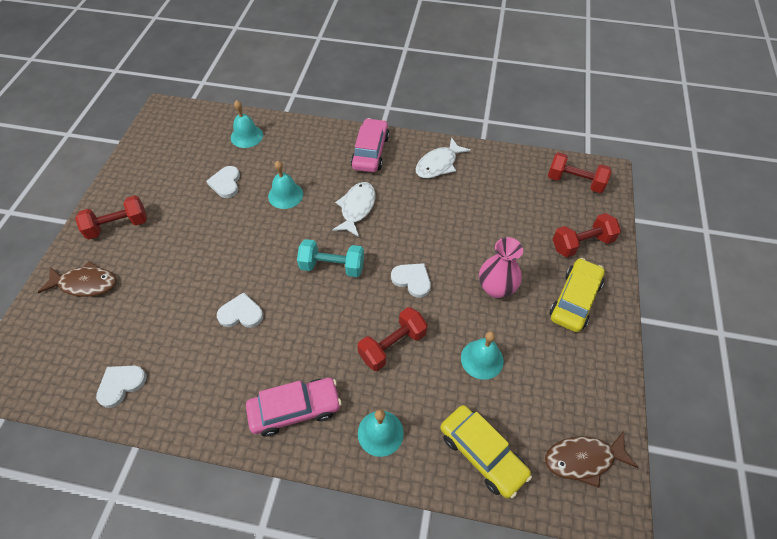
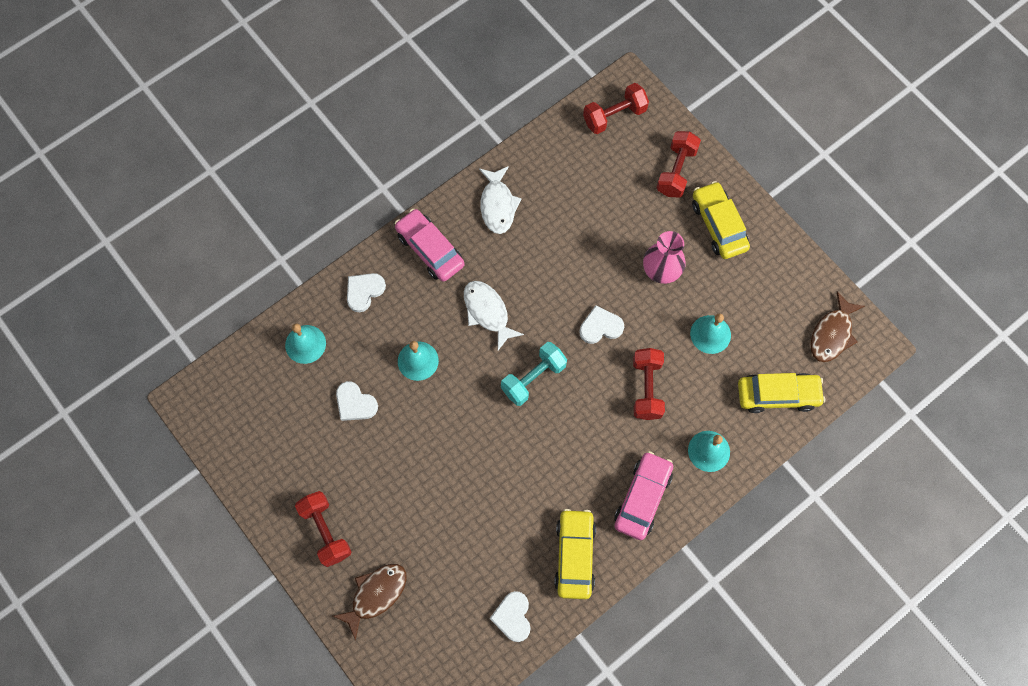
camera: 50 degrees left, 15 degrees up
red dumbbell [75,195,147,239] -> red dumbbell turned 45 degrees counterclockwise [295,491,351,567]
white heart [217,292,263,328] -> white heart moved to [347,273,386,312]
none -> yellow car [554,509,596,599]

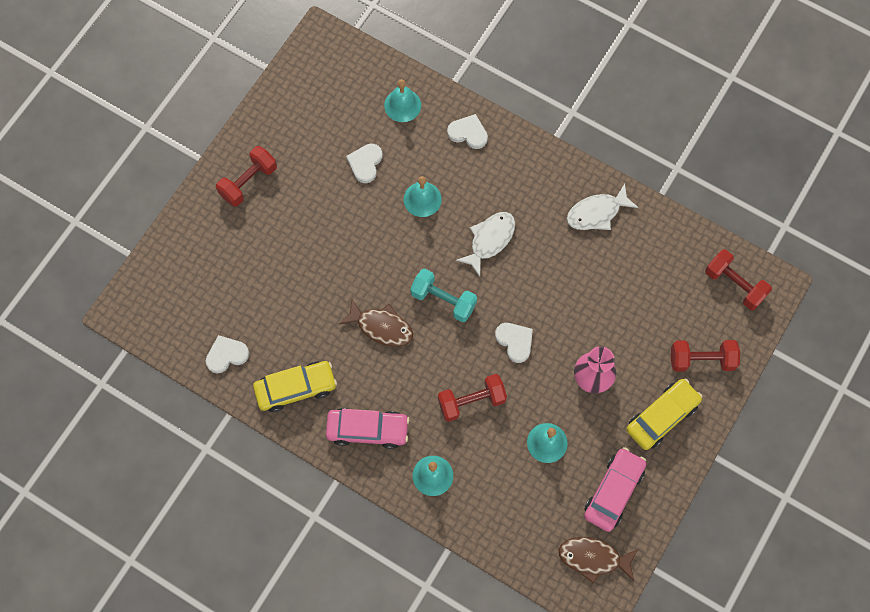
camera: 70 degrees right, 0 degrees up
brown fish [333,564,407,640] -> brown fish moved to [339,298,413,347]
pink car [395,209,465,282] -> pink car moved to [584,447,646,532]
yellow car [738,373,825,413] -> none

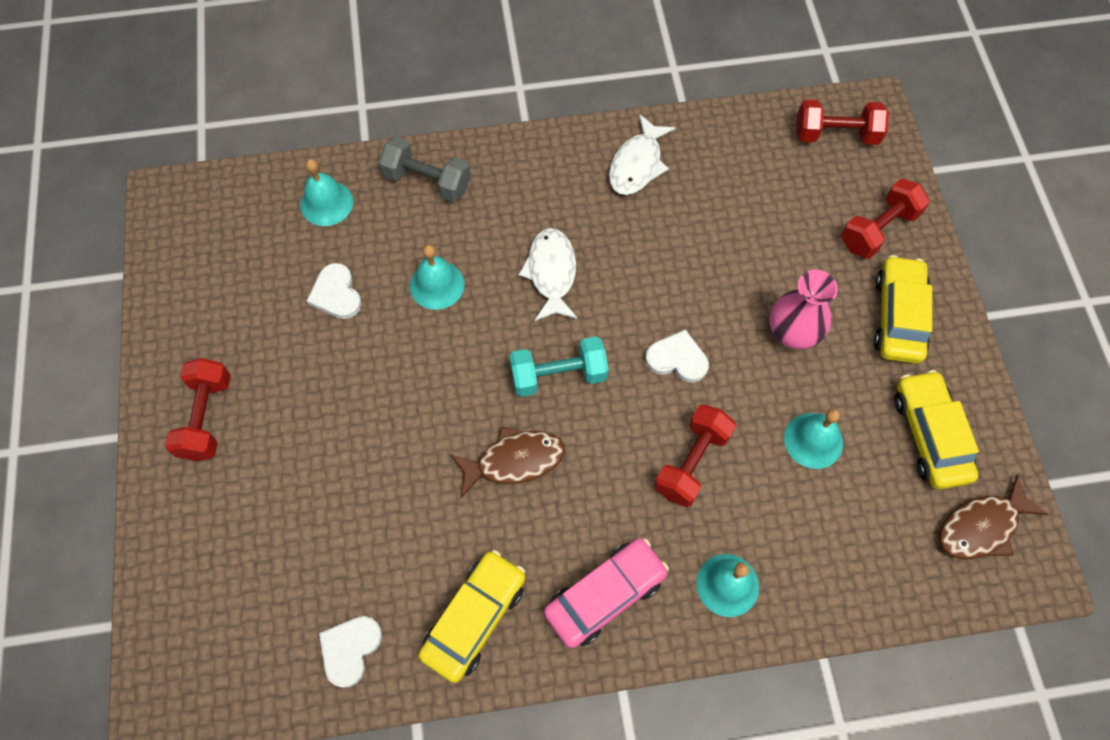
camera: 40 degrees left, 5 degrees down
white heart [447,114,488,149] -> grey dumbbell [378,137,471,202]
pink car [584,447,646,532] -> yellow car [894,370,979,489]

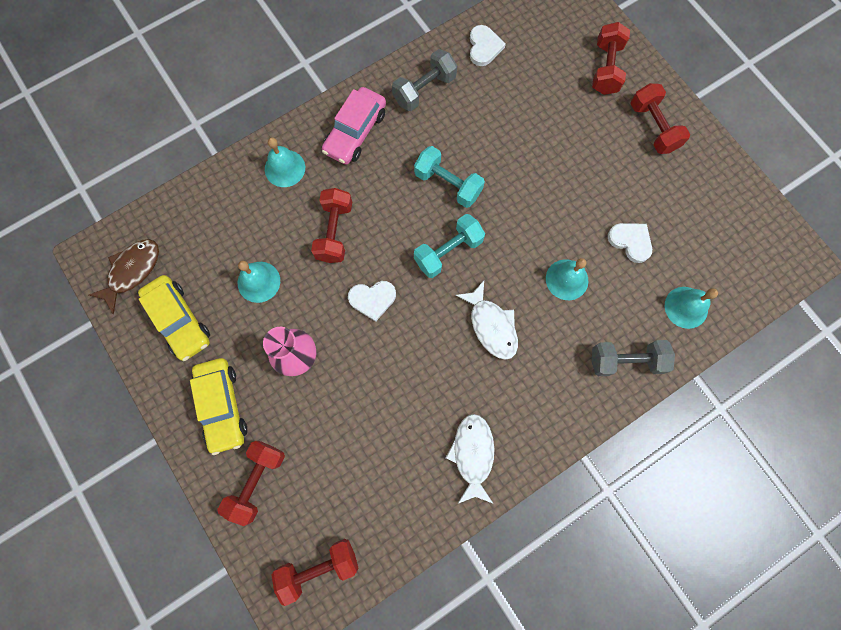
camera: 155 degrees right, 10 degrees up
yellow car [419,550,526,683] -> grey dumbbell [392,49,457,111]
brown fish [451,427,565,497] -> turquoise dumbbell [414,146,485,208]
none -> red dumbbell [592,22,630,95]

